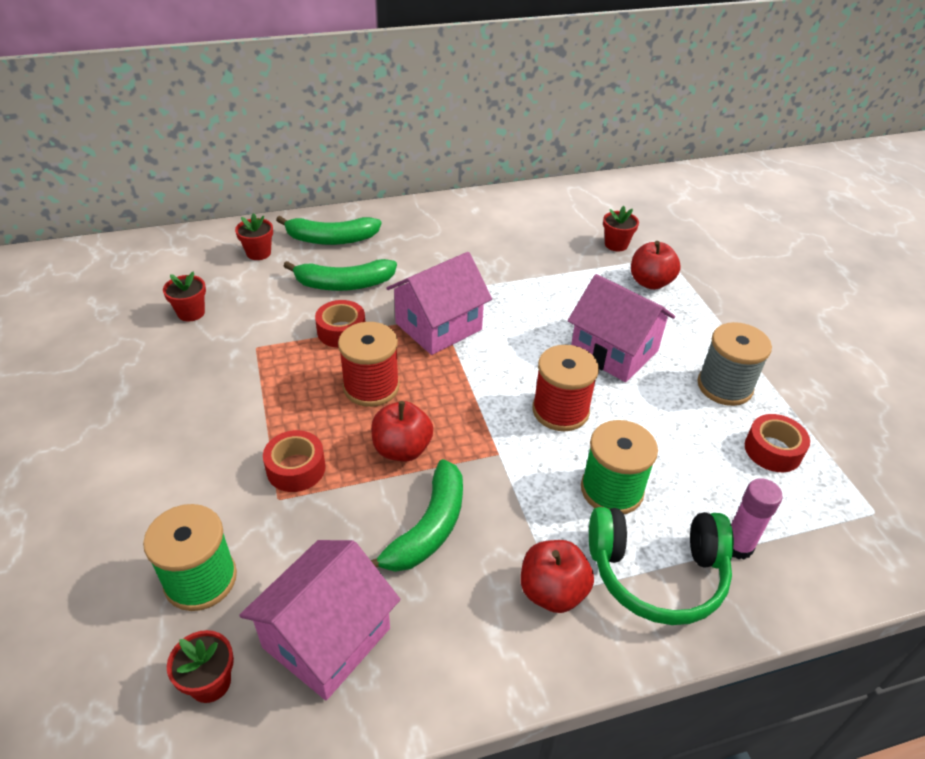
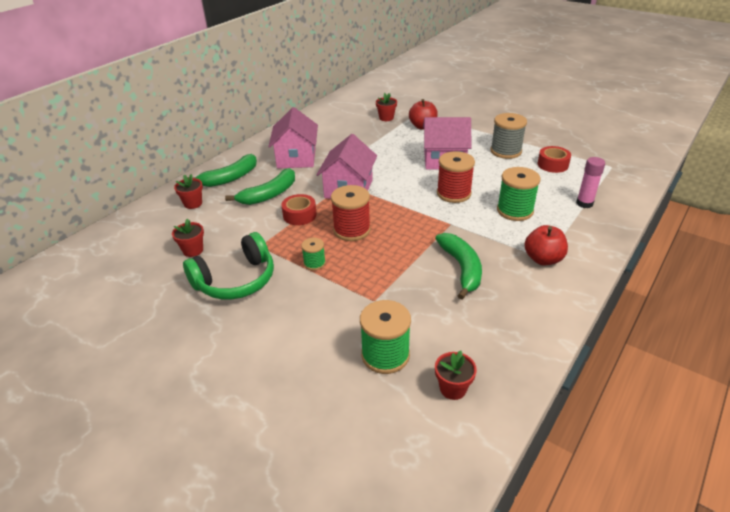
camera: 35 degrees left, 5 degrees down
pink house [239,540,400,700] -> pink house moved to [268,107,318,168]
red tape [263,430,326,492] -> none
red apple [371,401,433,462] -> none
green headphones [589,507,734,625] -> green headphones moved to [183,232,274,300]
none -> green spool [301,238,326,270]

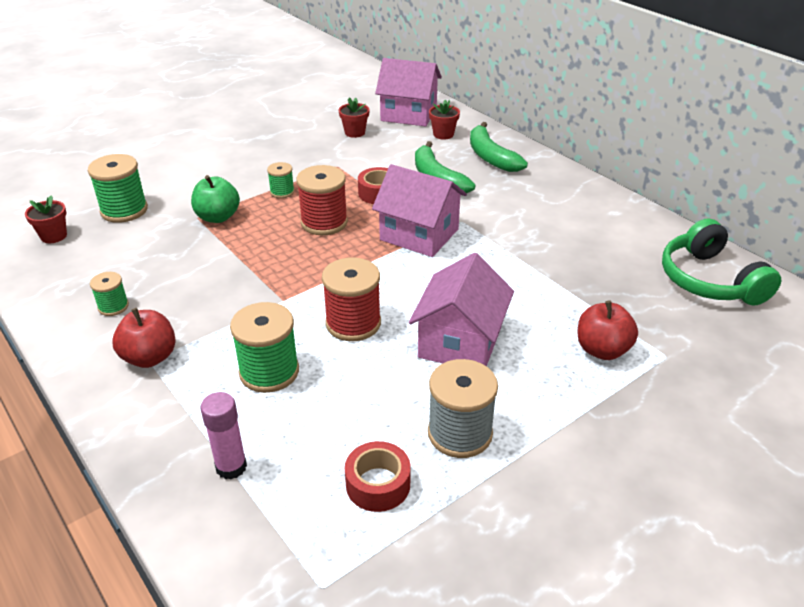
camera: 105 degrees right, 0 degrees up
green headphones [183,232,274,300] -> green headphones moved to [662,218,781,306]
pink house [268,107,318,168] -> pink house moved to [375,58,442,126]
red flower pot [376,93,397,121] -> none
green banana [435,233,482,299] -> none
none -> green spool [90,272,129,316]
none -> green apple [191,175,240,223]

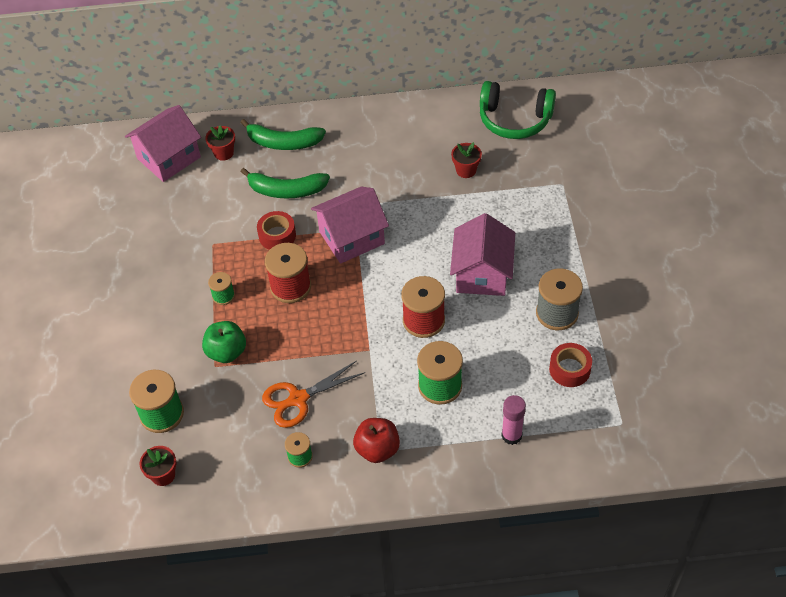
camera: 55 degrees left, 15 degrees up
red flower pot [339,97,370,138] -> red flower pot moved to [451,142,482,178]
pink house [409,253,514,366] -> pink house turned 45 degrees clockwise [450,213,515,296]
red apple [577,300,638,360] -> none
none -> orange scissors [262,361,365,428]

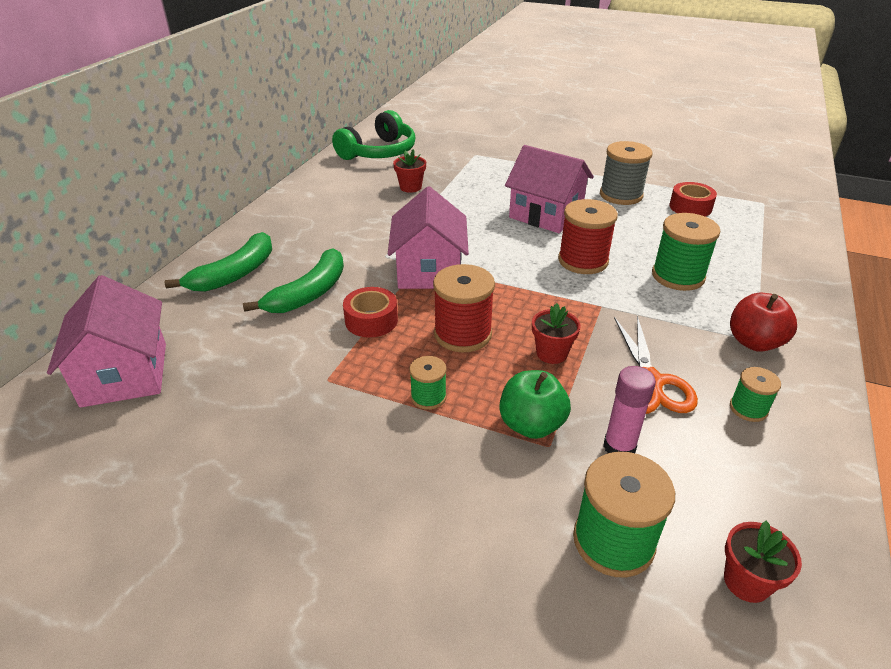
camera: 65 degrees left, 15 degrees down
red flower pot [205,126,235,161] -> red flower pot moved to [532,303,580,364]
pink glue stick [501,395,526,445] -> pink glue stick moved to [603,366,656,453]

